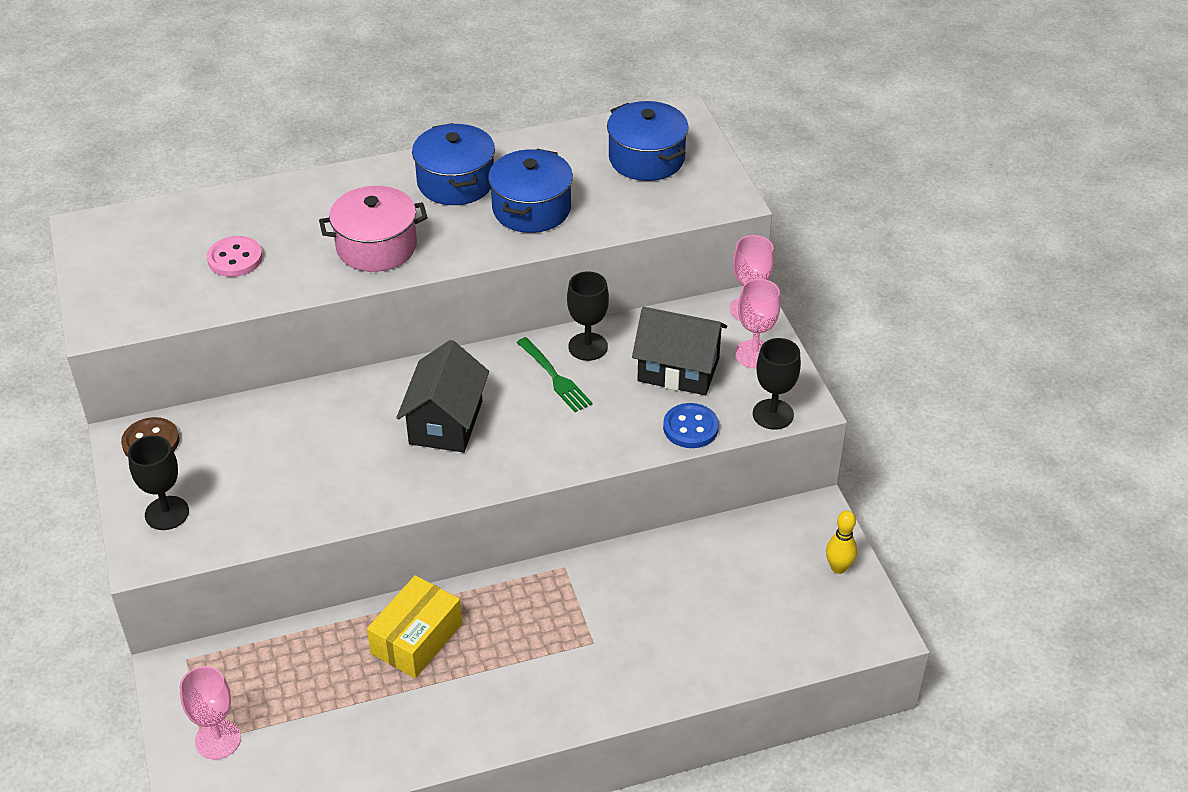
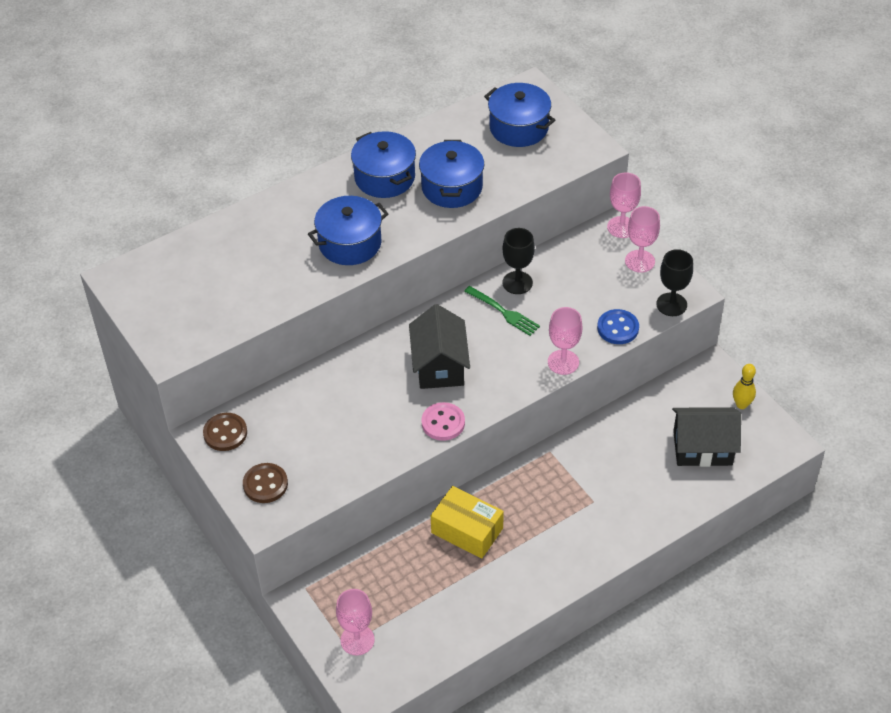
camera: 15 degrees left, 5 degrees up
black goblet [128,435,189,530] -> brown button [243,463,288,503]
pink button [207,236,263,277] -> pink button moved to [421,402,465,441]
pink pot [319,186,428,272] -> blue pot [308,196,388,265]
yellow box [367,575,462,678] -> yellow box turned 75 degrees counterclockwise [431,486,504,559]
black house [632,307,727,395] -> black house moved to [672,407,741,467]
none -> pink goblet [548,307,582,375]

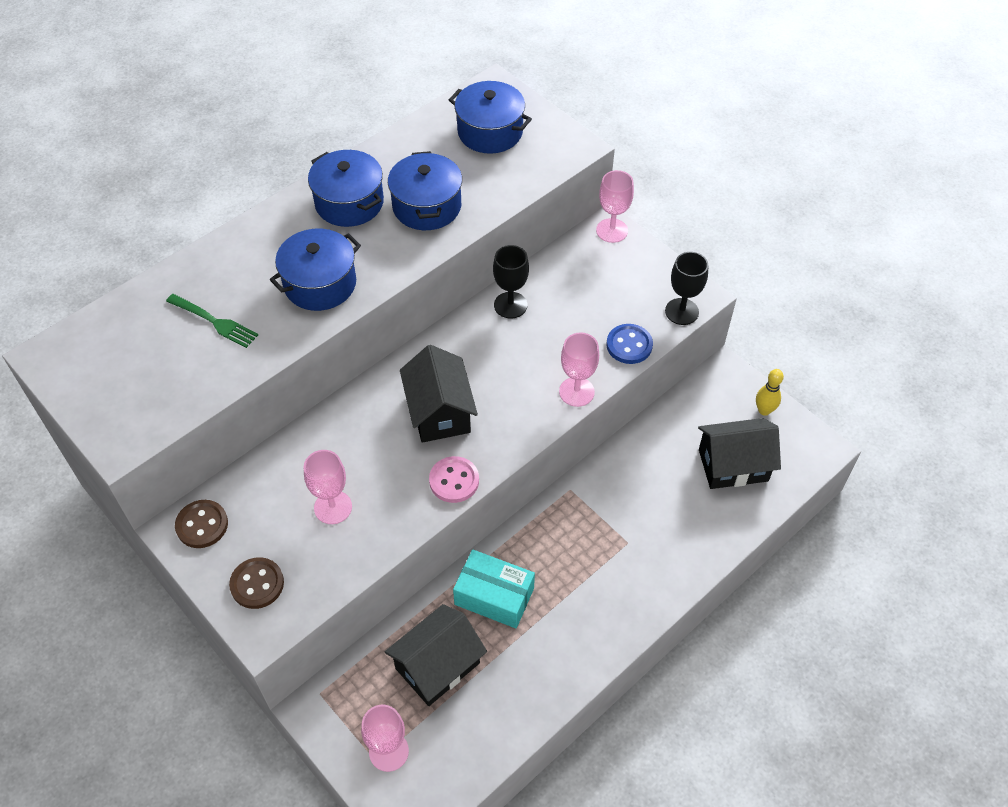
camera: 10 degrees left, 5 degrees up
yellow box [431,486,504,559] -> turquoise box [453,549,535,628]
green fork [464,286,540,336] -> green fork moved to [166,294,258,348]
pink goblet [625,206,660,273] -> pink goblet moved to [304,450,352,524]
none -> black house [385,604,487,706]

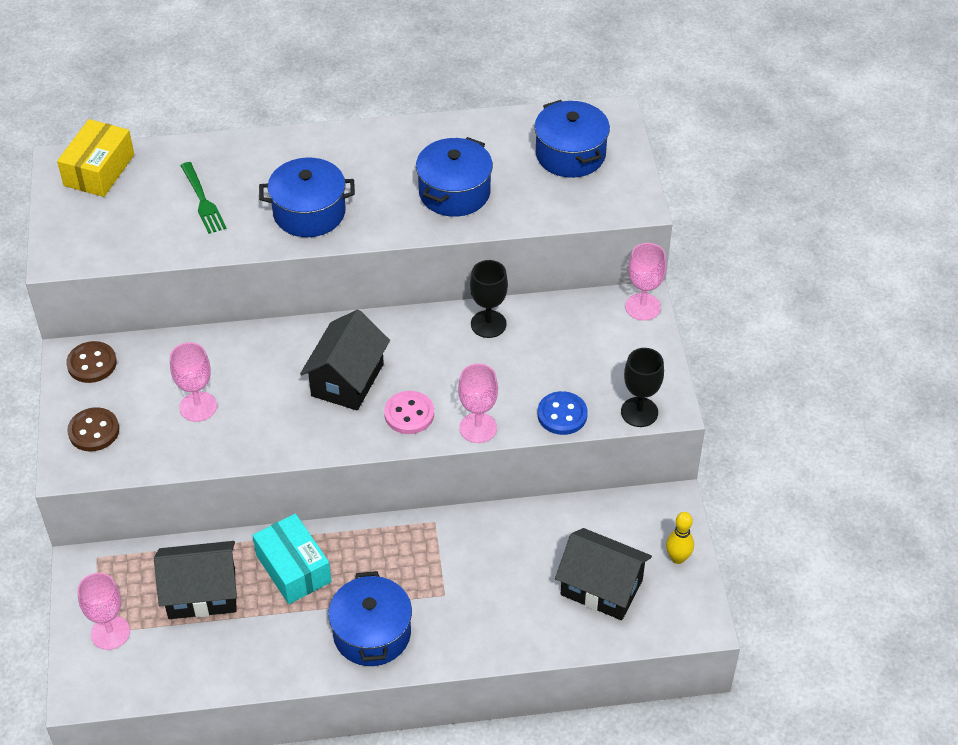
camera: 35 degrees right, 5 degrees down
blue pot [308,150,384,227] -> blue pot moved to [328,571,412,666]
pink button [429,456,479,503] -> pink button moved to [384,391,434,434]
none -> yellow box [57,119,134,197]

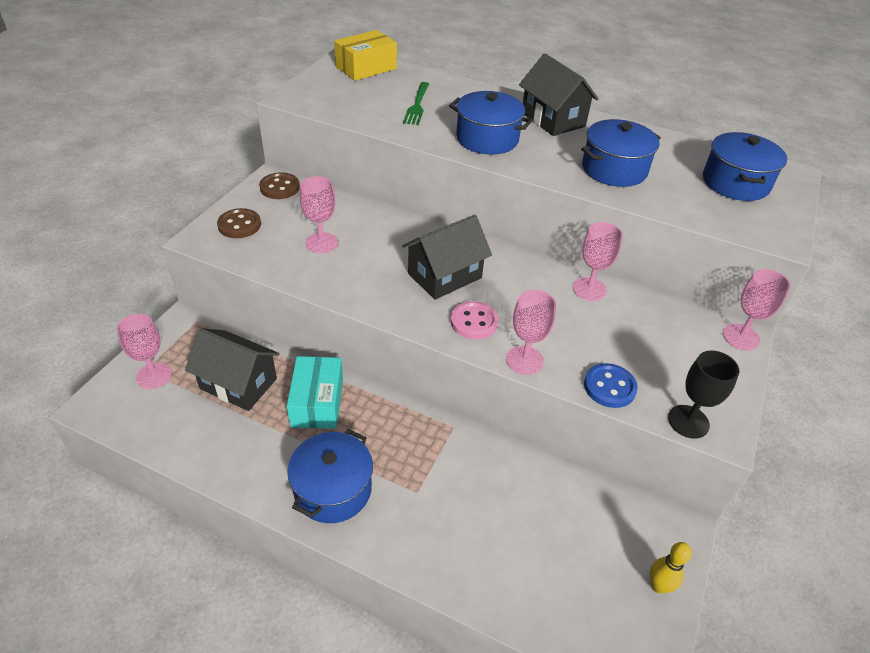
camera: 30 degrees right, 5 degrees down
black goblet [470,260,508,338] -> pink goblet [573,222,623,301]
black house [555,528,652,620] -> black house moved to [519,53,599,136]

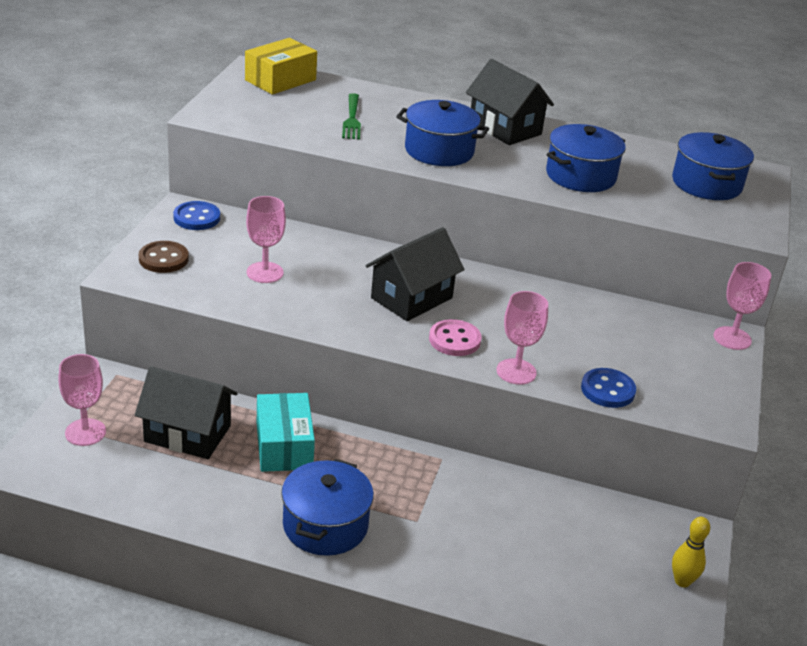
camera: 10 degrees left, 10 degrees down
brown button [259,172,300,199] -> blue button [173,201,220,230]
pink goblet [573,222,623,301] -> none
black goblet [668,350,739,439] -> none

